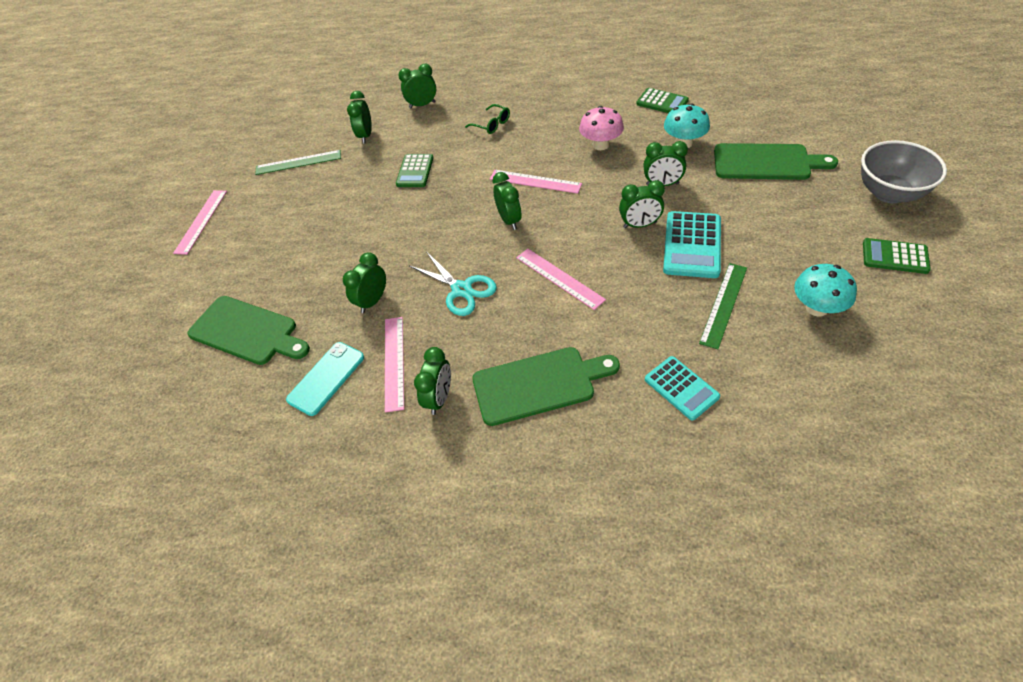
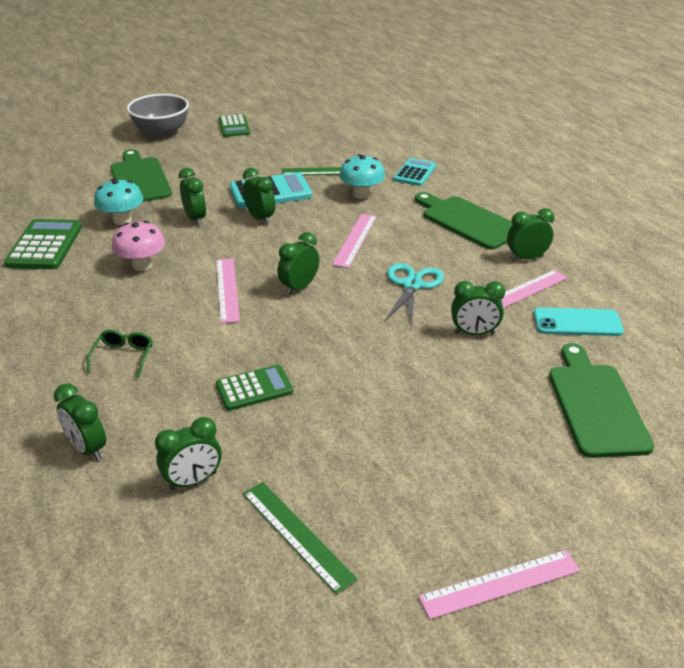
camera: 125 degrees left, 15 degrees down
green calculator [636,88,689,113] -> green calculator [4,219,82,269], size x1.52
turquoise mushroom [794,264,857,317] -> turquoise mushroom moved to [339,154,385,199]

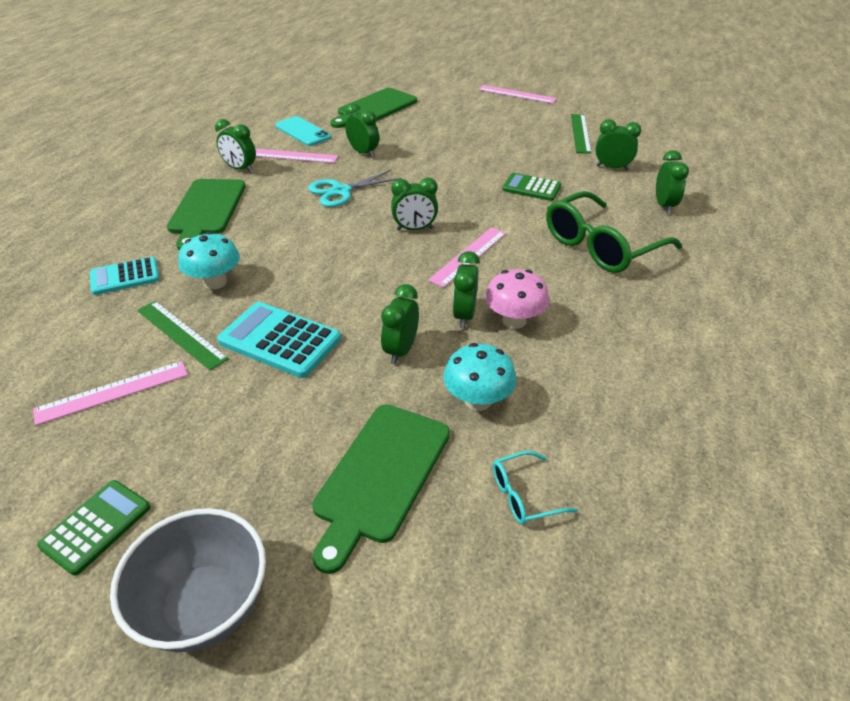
camera: 135 degrees left, 5 degrees up
green calculator [4,219,82,269] -> none
green glasses [87,330,153,378] -> green glasses [546,191,682,273], size x2.19
green clock [243,168,276,225] -> green clock moved to [453,251,480,328]
pink ruler [332,214,377,268] -> pink ruler moved to [33,361,188,425]
none -> turquoise glasses [493,451,578,525]

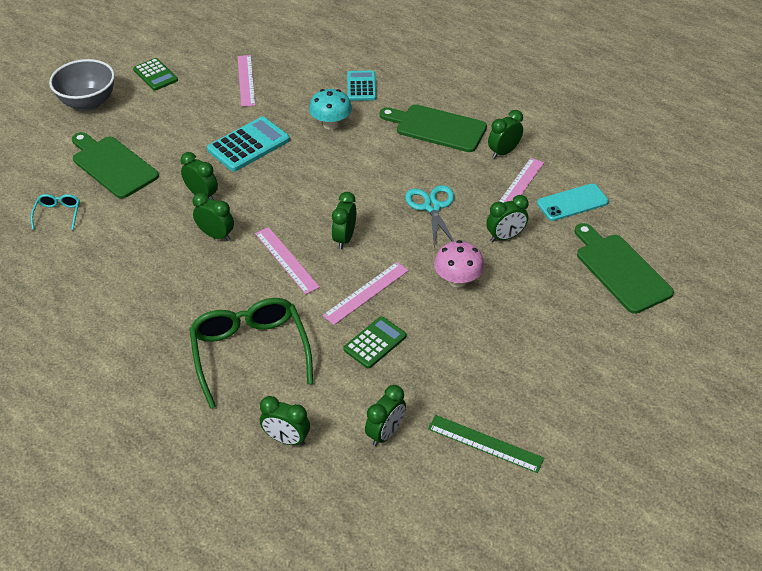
camera: 110 degrees right, 5 degrees up
green ruler [137,301,229,370] -> none
turquoise mushroom [443,343,516,411] -> none
pink ruler [478,85,557,104] -> pink ruler moved to [322,262,409,325]
pink mushroom [485,269,549,329] -> pink mushroom moved to [434,240,484,288]

